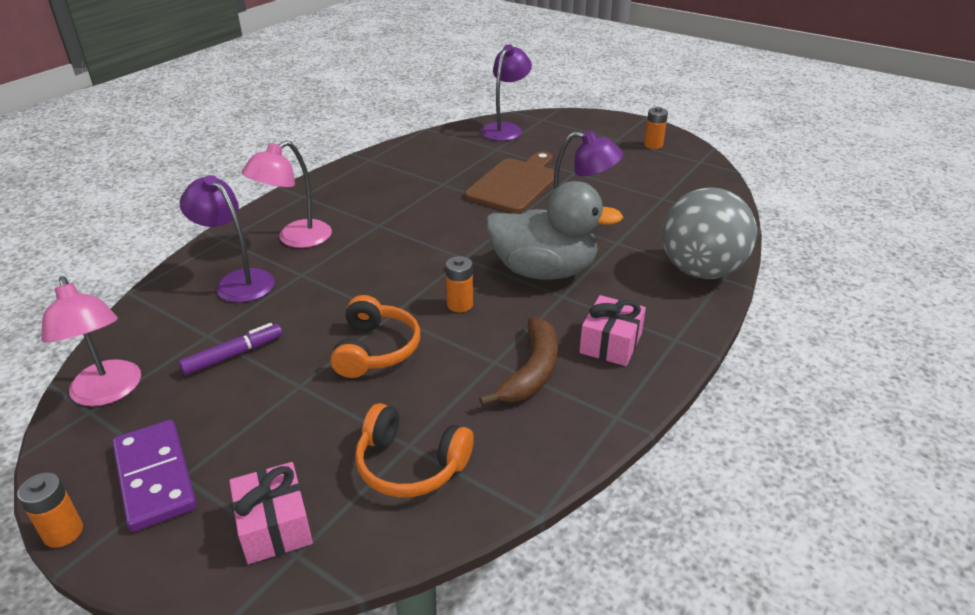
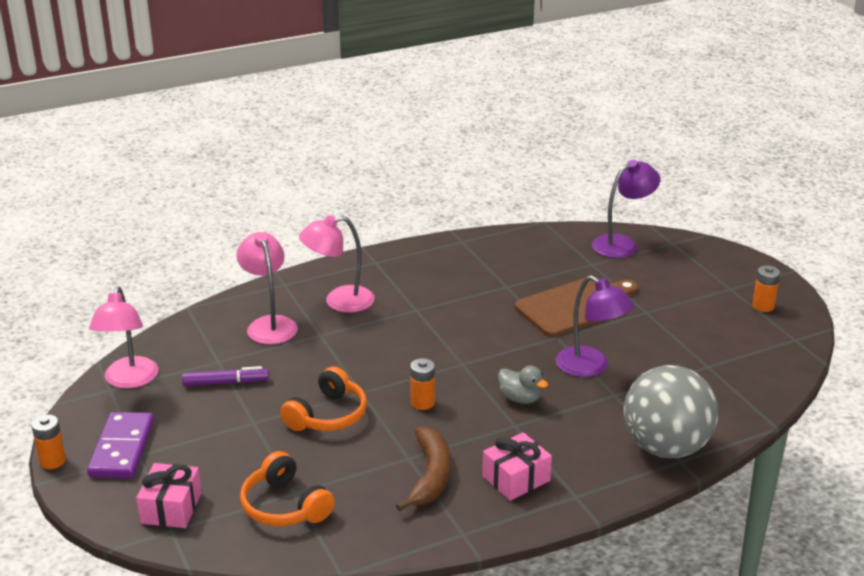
camera: 30 degrees right, 5 degrees down
purple lamp [180,175,275,303] -> pink lamp [236,232,298,344]
brown banana [479,317,558,405] -> brown banana turned 45 degrees counterclockwise [396,427,451,512]
grey duck [485,181,623,280] -> grey duck [498,366,548,404], size x0.44

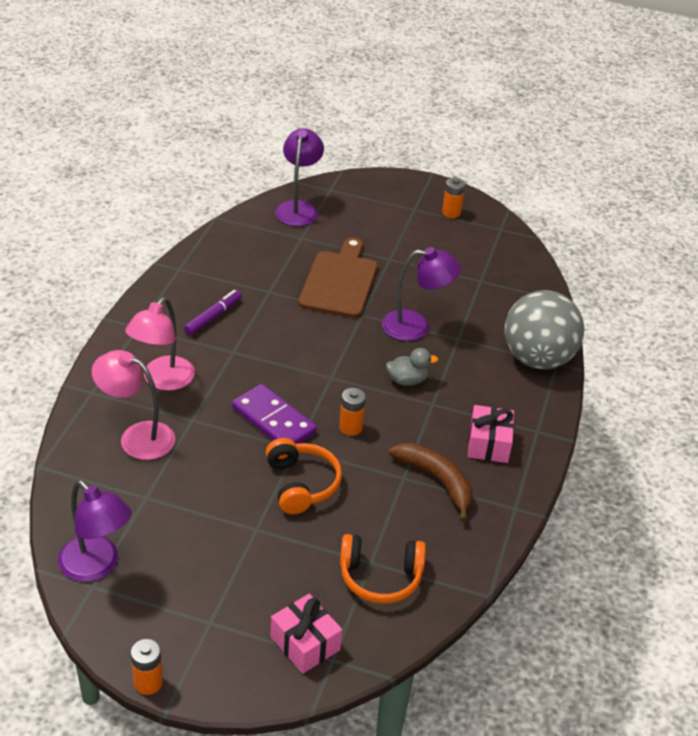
camera: 50 degrees left, 10 degrees up
purple domino [87,412,154,478] -> purple domino moved to [232,384,317,444]
pink lamp [89,286,158,389] -> purple lamp [58,480,132,582]
purple marker [182,366,269,386] -> purple marker moved to [184,290,242,335]

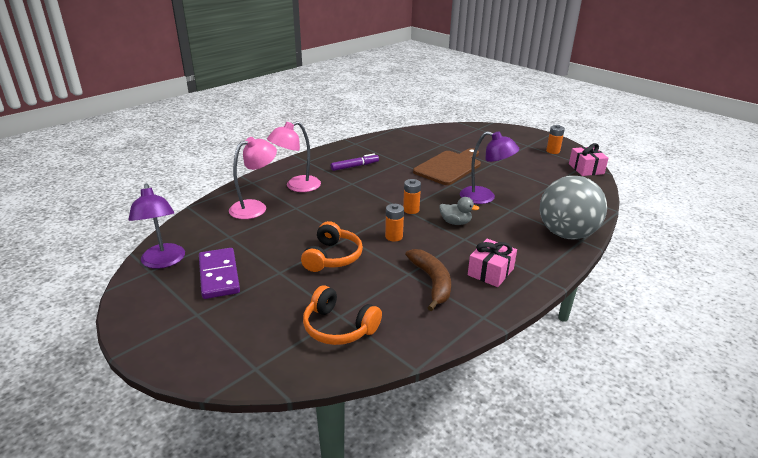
camera: 30 degrees right, 10 degrees down
pink lamp [92,350,175,460] -> pink lamp turned 90 degrees clockwise [229,137,277,219]
orange battery [131,639,163,695] -> orange battery moved to [403,179,421,214]
purple domino [232,384,317,444] -> purple domino moved to [199,248,240,299]
pink gift [270,594,342,674] -> pink gift moved to [569,143,609,176]
purple lamp [275,128,324,226] -> none

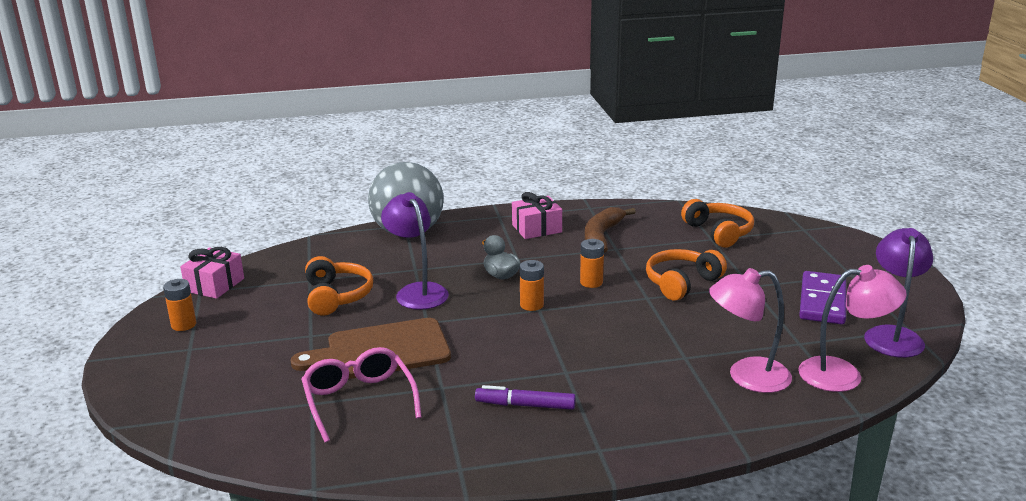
camera: 145 degrees left, 5 degrees down
pink lamp [267,121,321,192] -> pink lamp moved to [798,265,907,392]
none -> pink glasses [301,347,422,443]
none -> orange headphones [305,256,373,316]

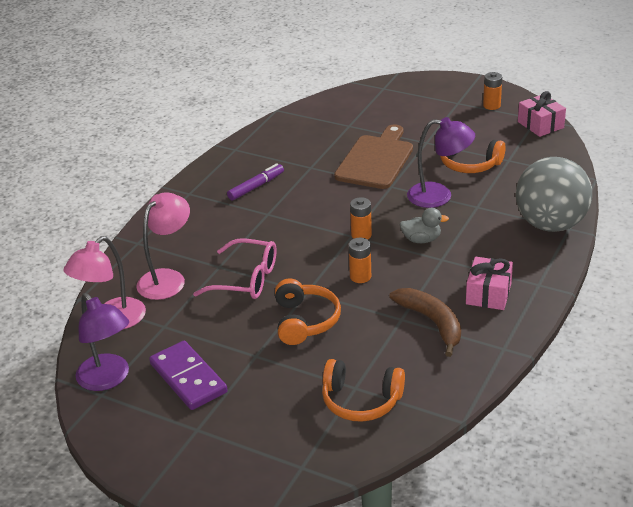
camera: 130 degrees right, 10 degrees up
pink glasses [301,347,422,443] -> pink glasses moved to [193,239,276,299]

